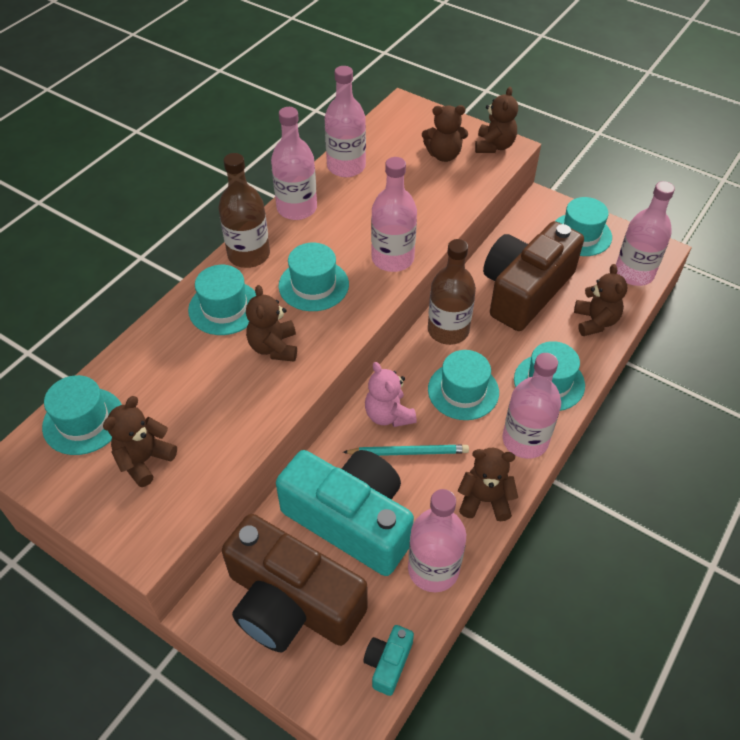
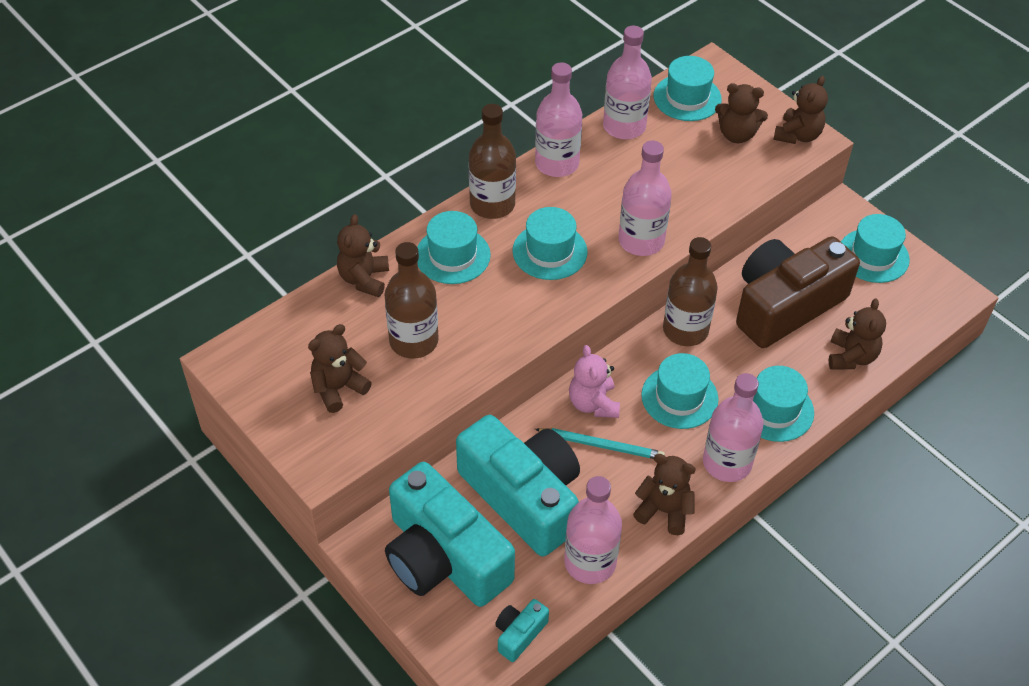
camera: 15 degrees right, 0 degrees up
turquoise hat [42,375,122,455] -> turquoise hat moved to [654,56,722,121]
brown camera [222,514,368,653] -> turquoise camera [385,462,515,607]
brown teddy bear [246,285,297,362] -> brown teddy bear moved to [337,214,389,297]
pink bottle [616,181,675,286] -> none
none -> brown bottle [384,242,439,359]

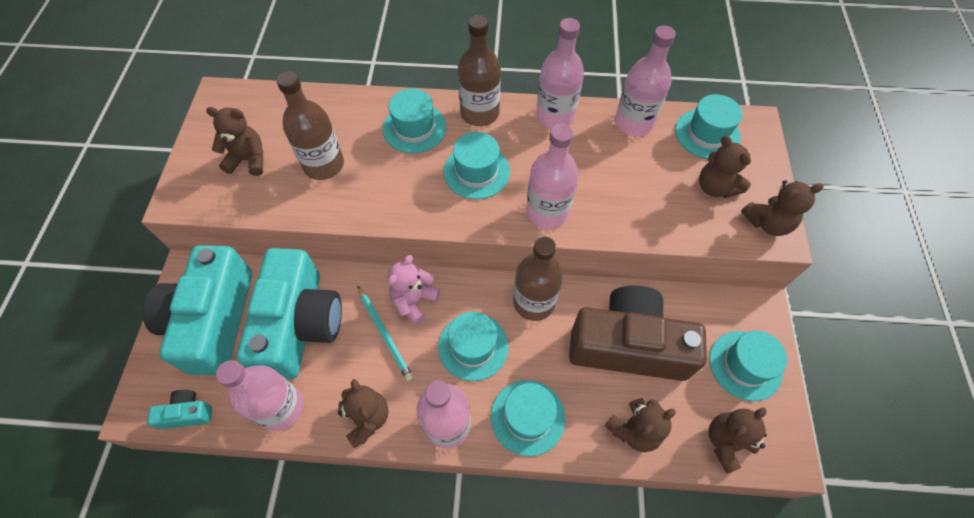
camera: 45 degrees right, 10 degrees up
brown teddy bear [337,214,389,297] -> brown teddy bear moved to [709,408,767,474]

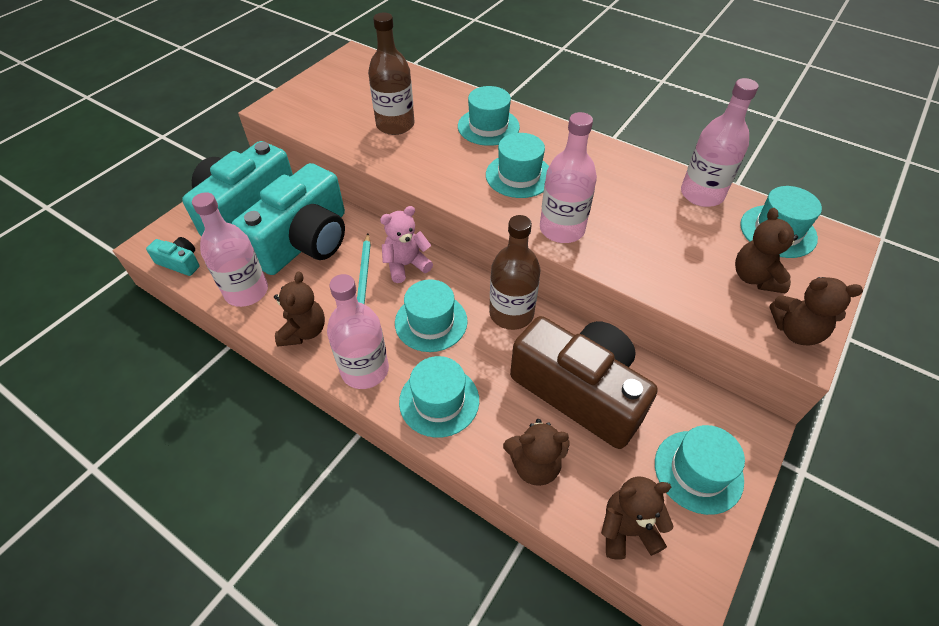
camera: 30 degrees right, 10 degrees down
brown teddy bear [206,107,264,176] -> none
brown bottle [458,15,501,126] -> none
pink bottle [536,18,584,128] -> none

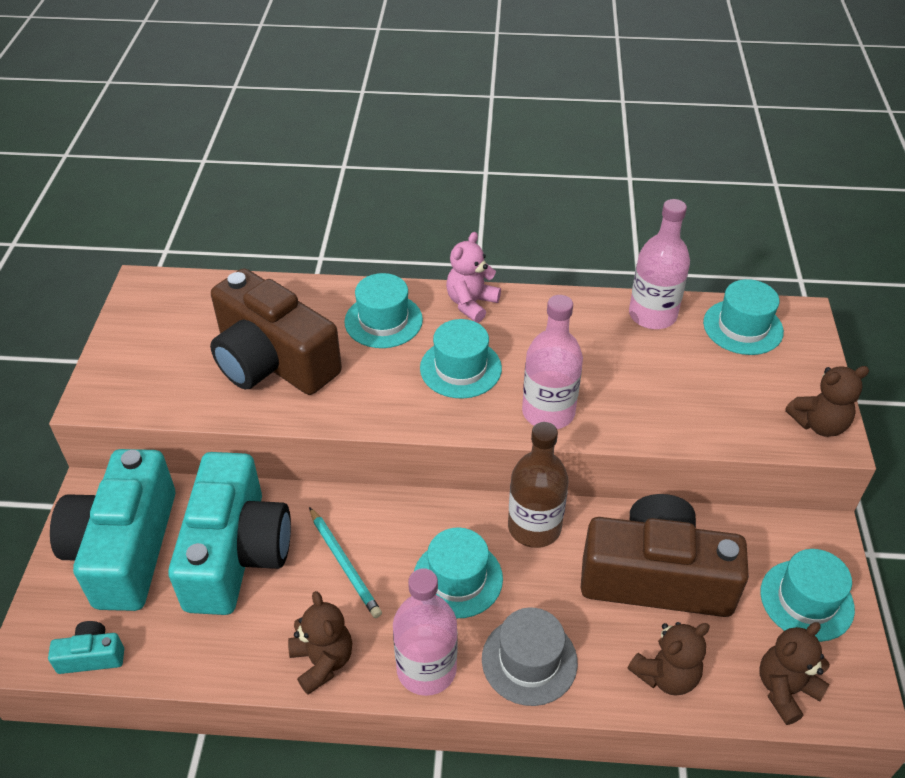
camera: 30 degrees left, 5 degrees down
pink bottle [192,192,268,307] -> none
brown bottle [368,13,415,135] -> brown camera [210,268,342,395]
pink teddy bear [380,206,433,283] -> pink teddy bear moved to [446,232,501,323]
turquoise hat [399,356,479,438] -> grey hat [482,607,578,706]
brown teddy bear [735,208,798,294] -> none

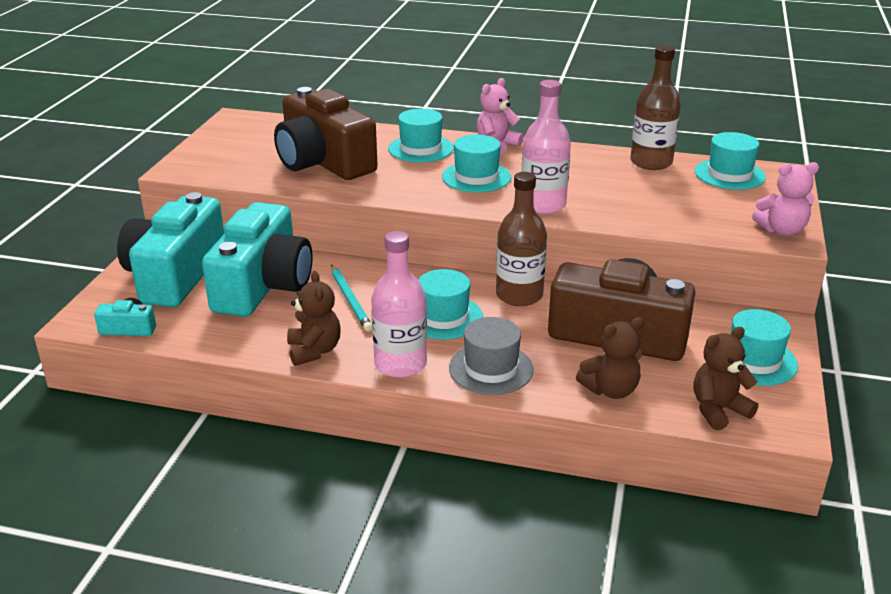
camera: 10 degrees right, 15 degrees down
pink bottle [629,199,690,329] -> brown bottle [630,45,681,170]
brown teddy bear [785,366,869,437] -> pink teddy bear [752,162,819,236]

